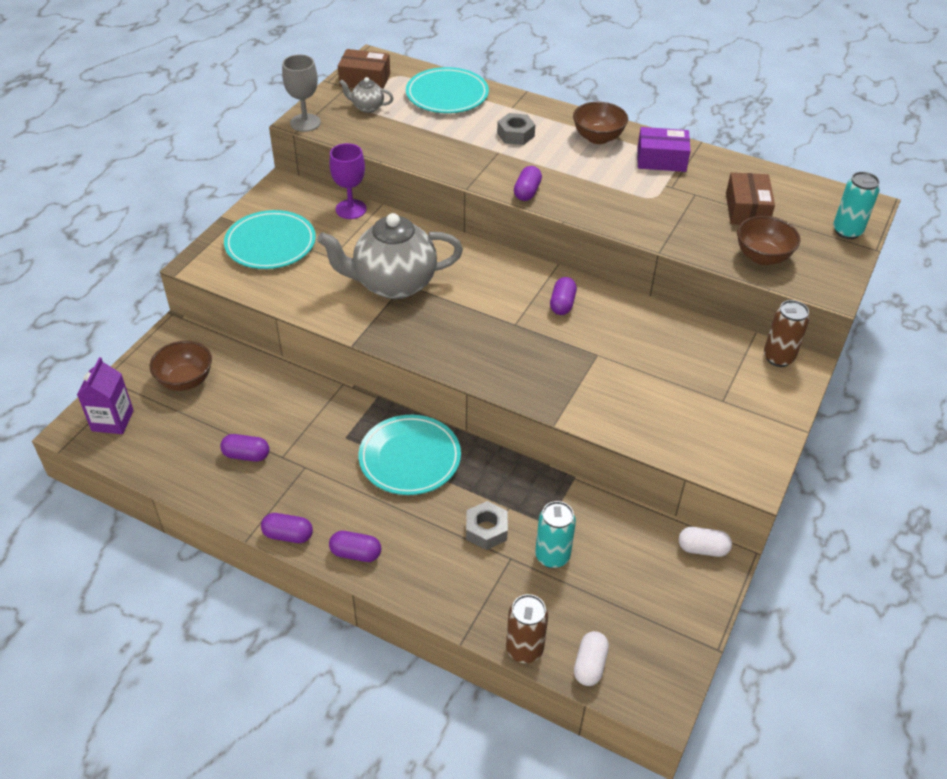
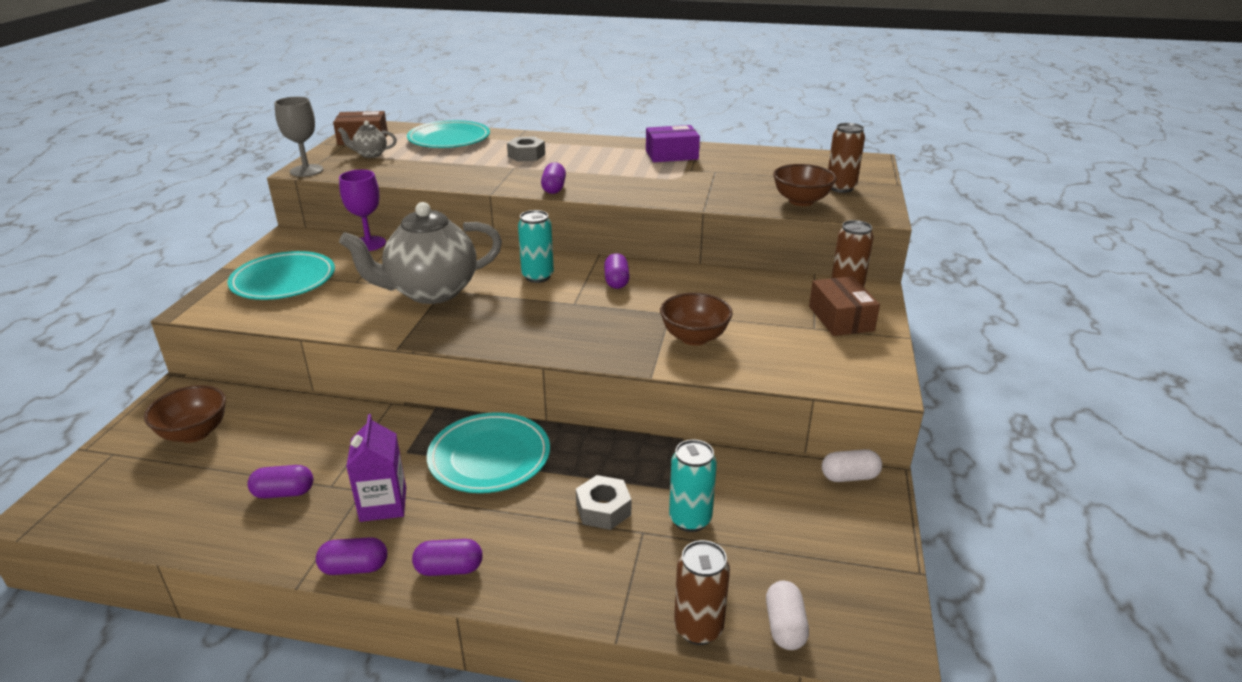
camera: 15 degrees left, 15 degrees down
purple carton [77,357,134,434] -> purple carton moved to [346,414,406,522]
brown bowl [573,102,628,144] -> brown bowl moved to [660,293,733,346]
brown box [726,172,775,225] -> brown box moved to [809,276,880,336]
turquoise can [833,172,880,239] -> turquoise can moved to [518,210,554,283]
none -> brown can [828,123,865,193]

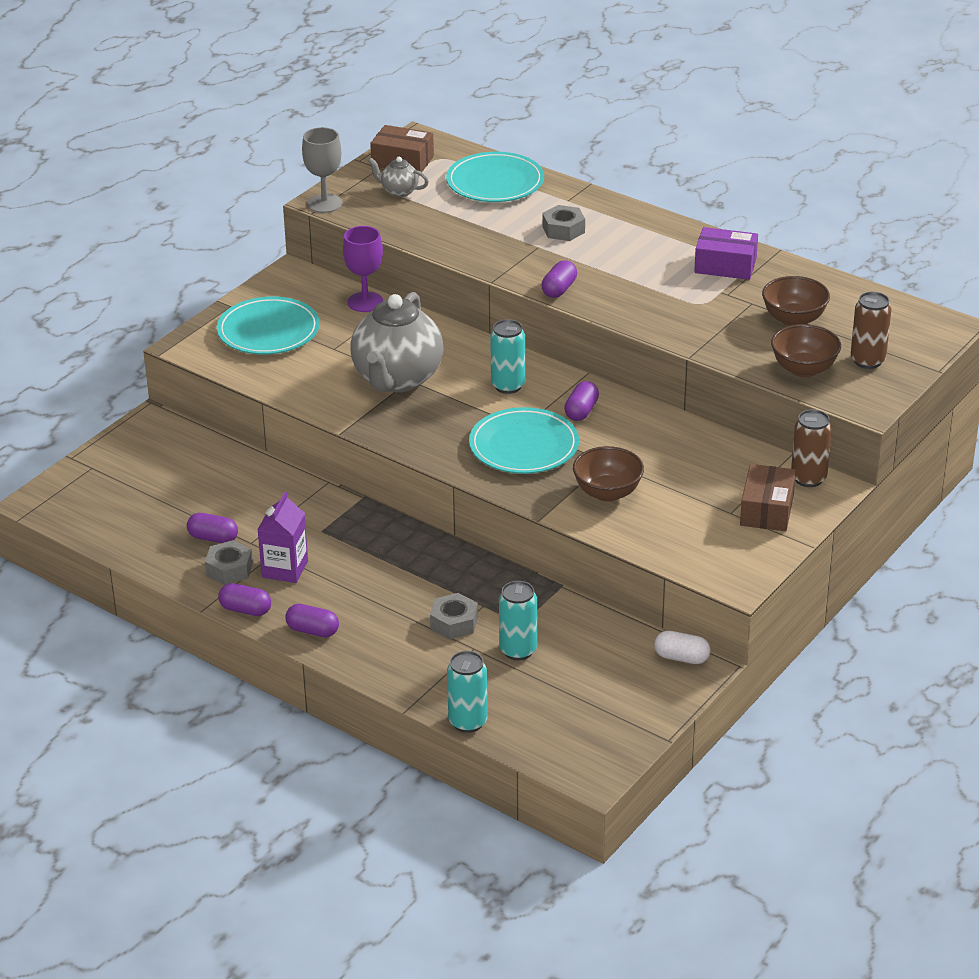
camera: 25 degrees right, 5 degrees up
brown bowl [144,385,226,443] -> brown bowl moved to [762,276,830,326]
grey teapot [339,202,502,304] -> grey teapot turned 75 degrees counterclockwise [350,292,444,392]
turquoise plate [427,412,550,493] -> turquoise plate moved to [469,407,579,474]
brown can [674,540,730,645] -> turquoise can [447,651,488,733]
white capsule [766,580,809,650] -> none
none -> grey nut [205,540,253,585]

